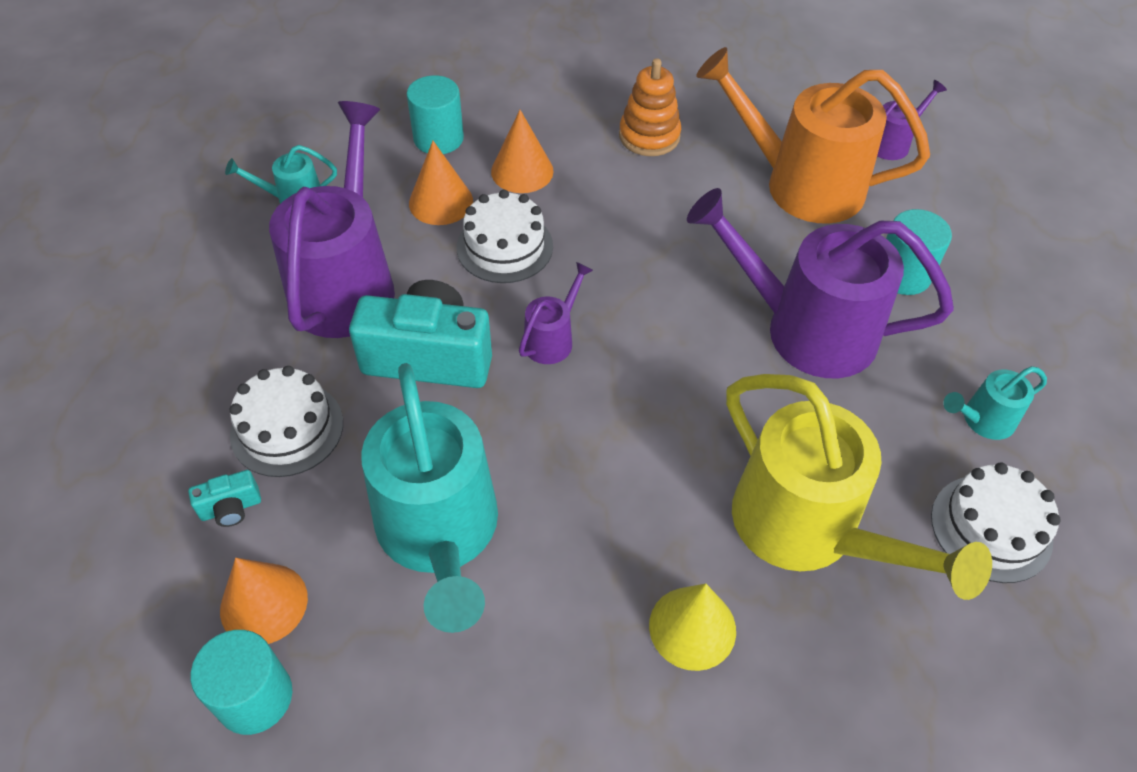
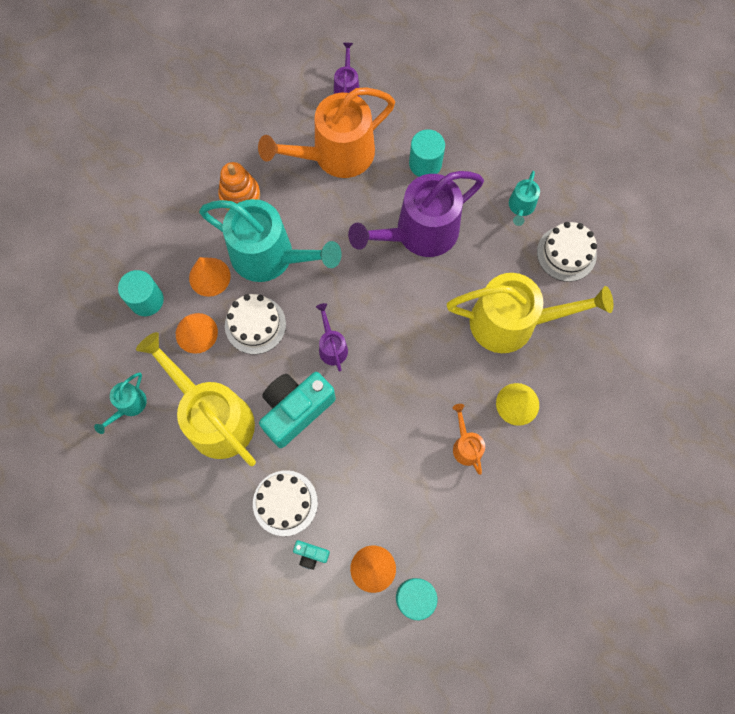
camera: 50 degrees left, 20 degrees up
turquoise camera [188,470,261,527] -> turquoise camera turned 90 degrees clockwise [293,540,330,570]
purple watering can [269,101,395,338] -> yellow watering can [136,332,256,466]
turquoise watering can [361,363,498,633] -> turquoise watering can moved to [199,199,342,282]
none -> orange watering can [453,404,485,475]

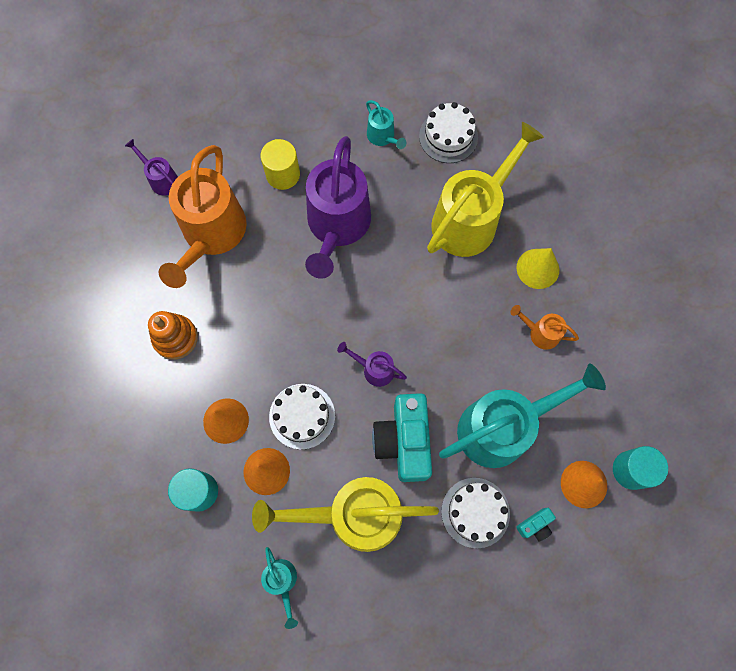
camera: 50 degrees left, 0 degrees up
turquoise watering can [199,199,342,282] -> turquoise watering can moved to [439,364,606,468]
turquoise cylinder [409,129,445,177] -> yellow cylinder [260,139,300,190]

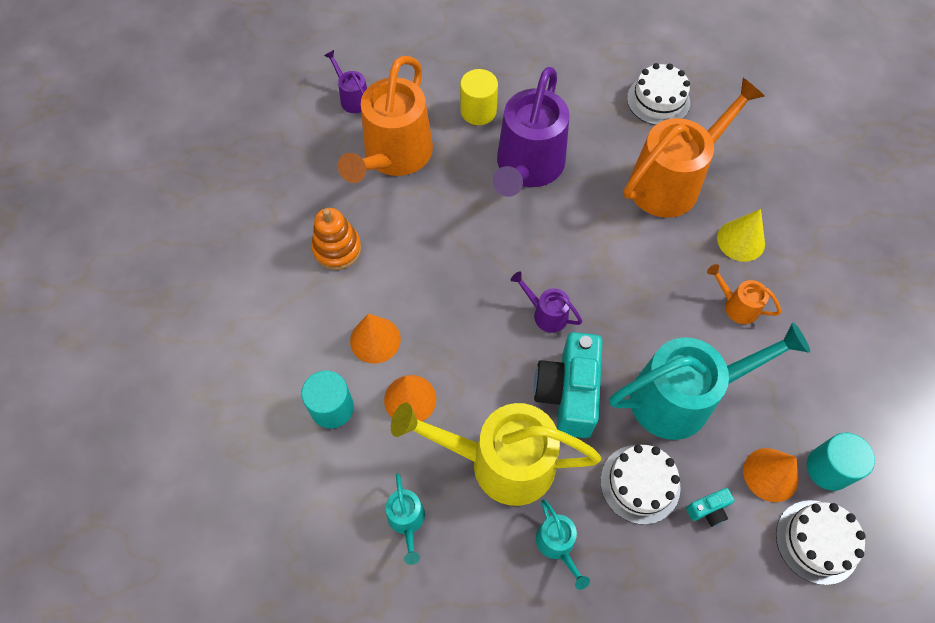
camera: 10 degrees right, 10 degrees down
white cake [269,384,335,450] -> white cake moved to [776,500,866,585]
turquoise watering can [366,100,406,149] -> turquoise watering can moved to [536,499,590,590]
yellow watering can [427,122,544,257] -> orange watering can [624,78,765,218]

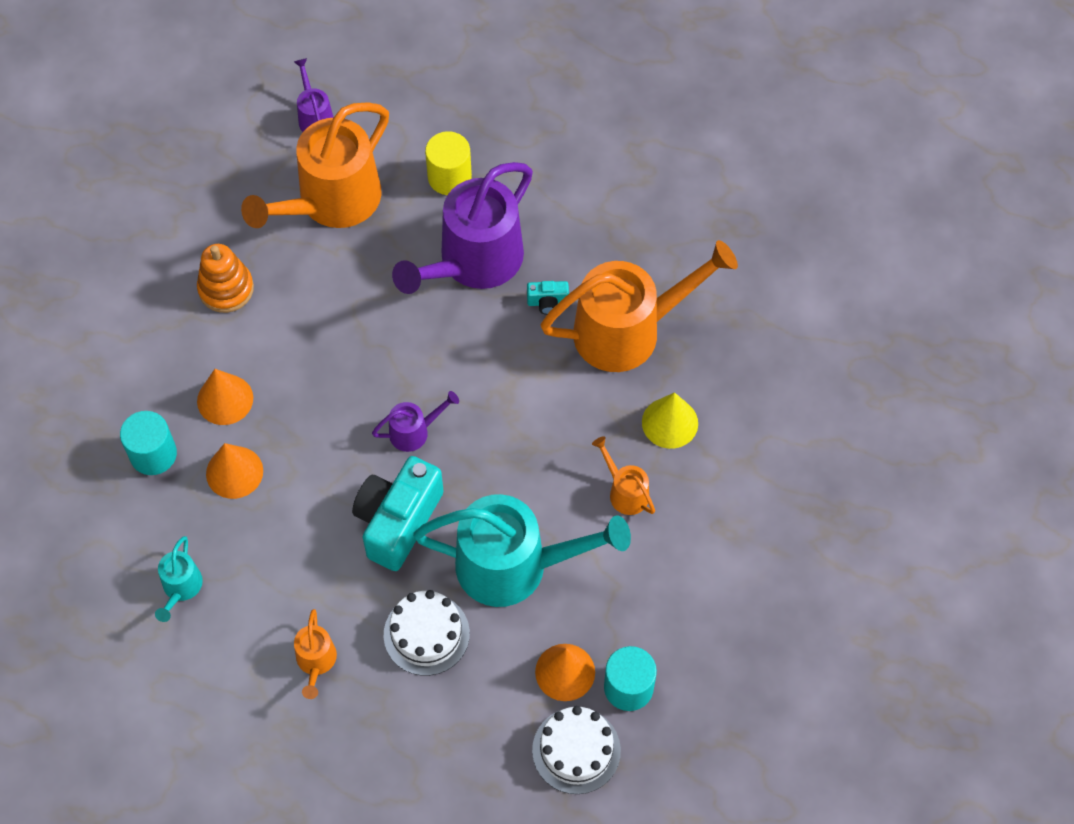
camera: 20 degrees right, 0 degrees up
yellow watering can [391,403,601,506] -> none
purple watering can [511,271,582,333] -> purple watering can turned 105 degrees clockwise [372,391,459,452]
turquoise watering can [536,499,590,590] -> orange watering can [294,609,337,699]
white cake [627,63,690,125] -> none
turquoise camera [686,488,735,527] -> turquoise camera moved to [527,281,569,315]

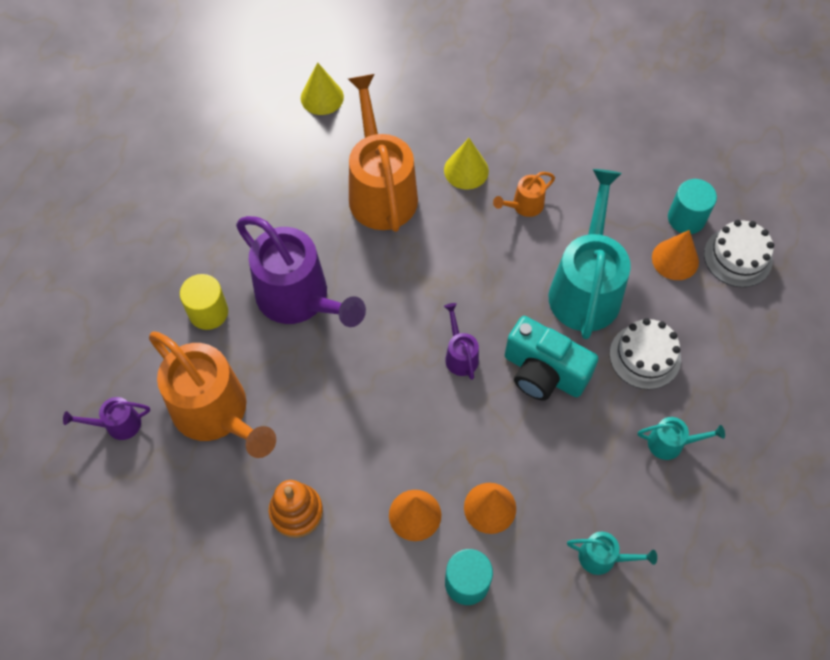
camera: 85 degrees left, 0 degrees up
orange watering can [294,609,337,699] -> turquoise watering can [638,417,725,460]
turquoise camera [527,281,569,315] -> none
none -> yellow cone [301,62,344,115]

